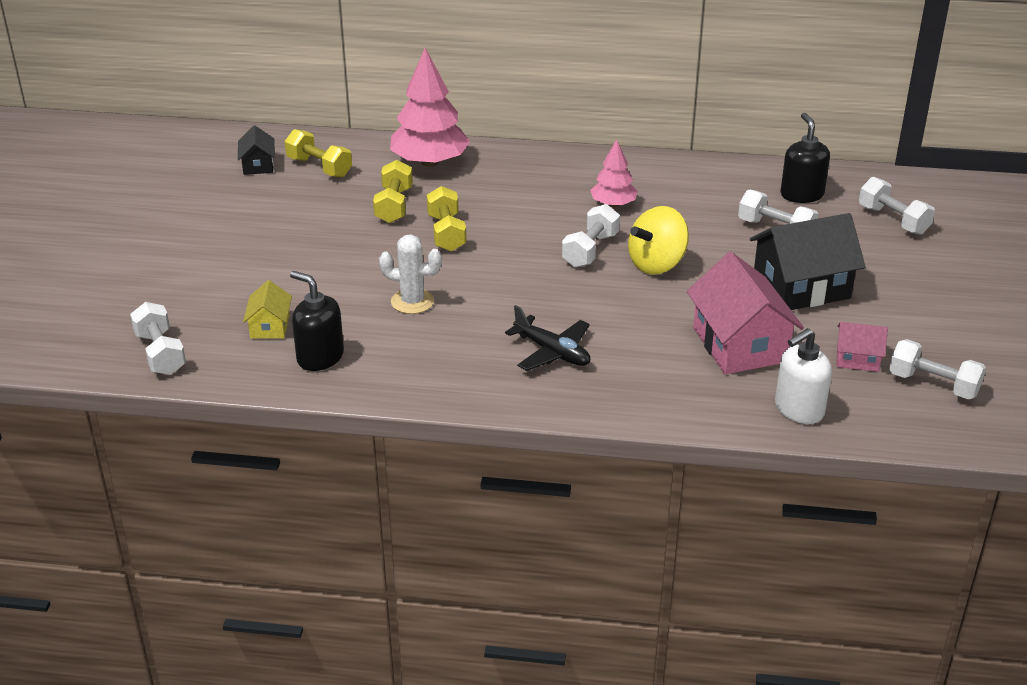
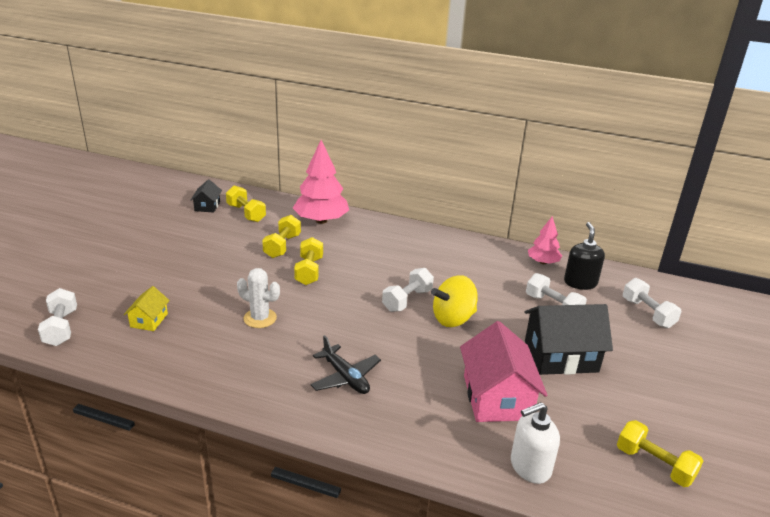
camera: 10 degrees right, 5 degrees down
black soap dispenser [290,271,344,371] -> none
pink tree [590,139,638,207] -> pink tree moved to [528,216,562,264]
pink house [837,322,888,372] -> none
white dumbbell [889,339,986,399] -> yellow dumbbell [617,420,703,487]

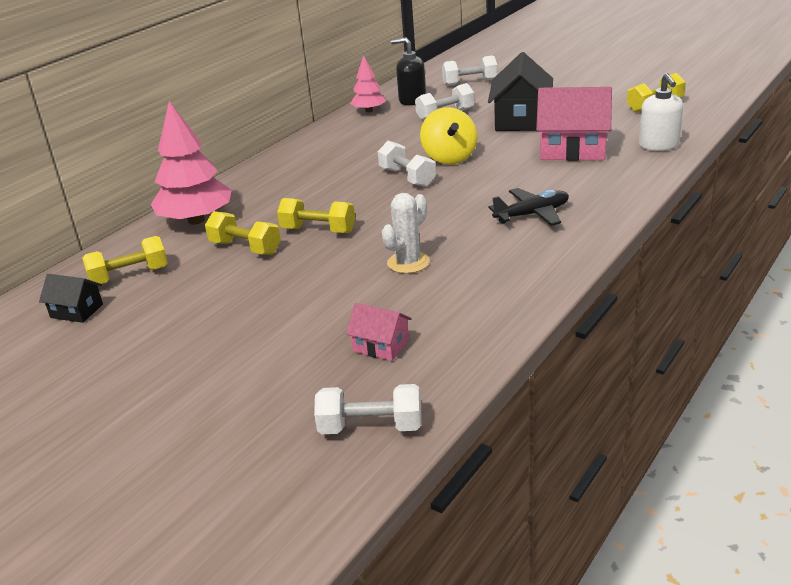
camera: 70 degrees left, 0 degrees up
yellow house [124,286,170,331] -> pink house [346,303,412,361]

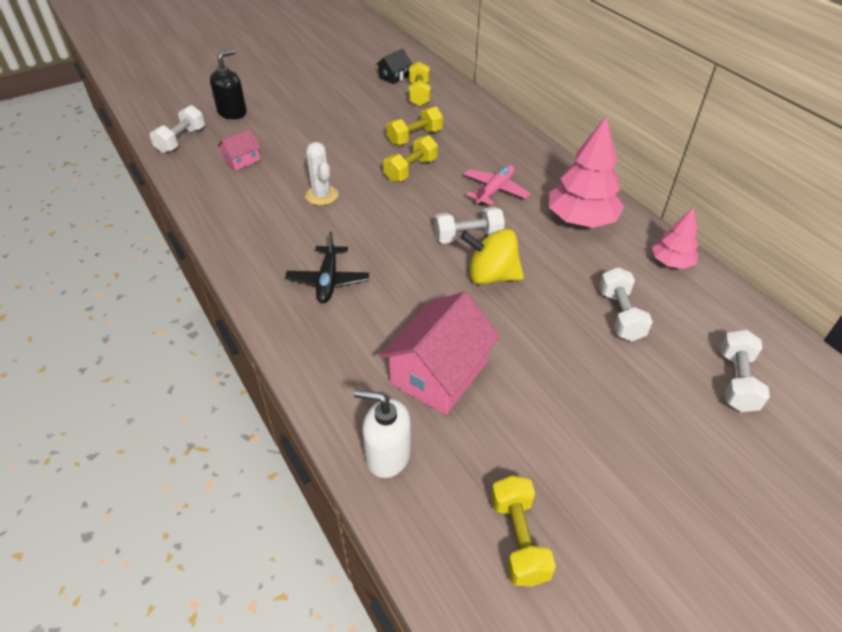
camera: 110 degrees right, 15 degrees up
pink tree [151,101,232,225] -> pink tree moved to [549,116,624,228]
black soap dispenser [391,37,426,105] -> black soap dispenser moved to [210,49,247,119]
black house [488,52,553,131] -> none
none -> pink plane [464,165,531,206]

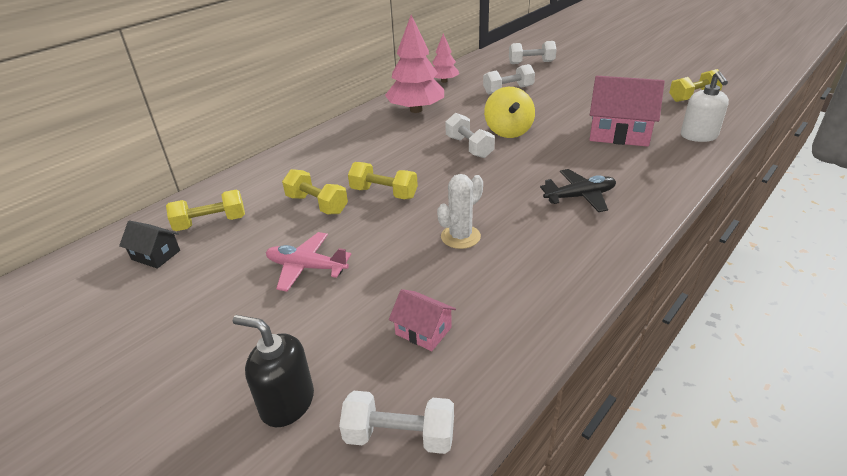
camera: 105 degrees left, 10 degrees down
pink plane [464,165,531,206] -> pink plane moved to [266,232,351,292]

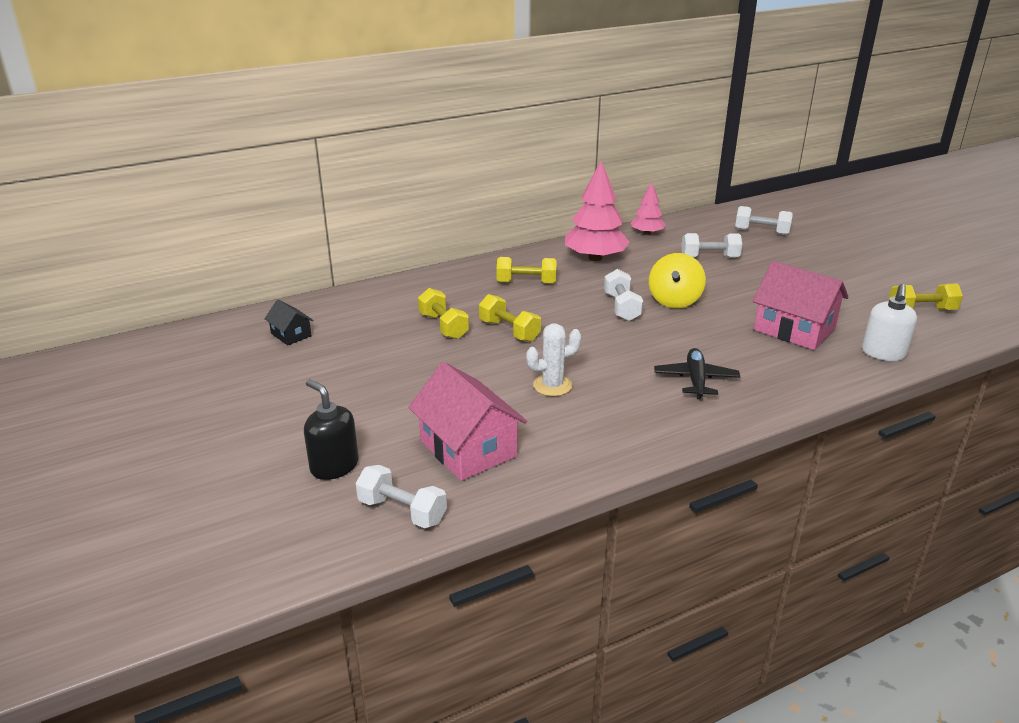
camera: 20 degrees right, 5 degrees down
yellow dumbbell [166,190,245,231] -> yellow dumbbell moved to [496,257,557,284]
pink plane [266,232,351,292] -> none
pink house [389,289,456,351] -> pink house [408,362,527,481], size x1.98
black plane [540,169,616,212] -> black plane turned 90 degrees counterclockwise [654,348,740,399]

